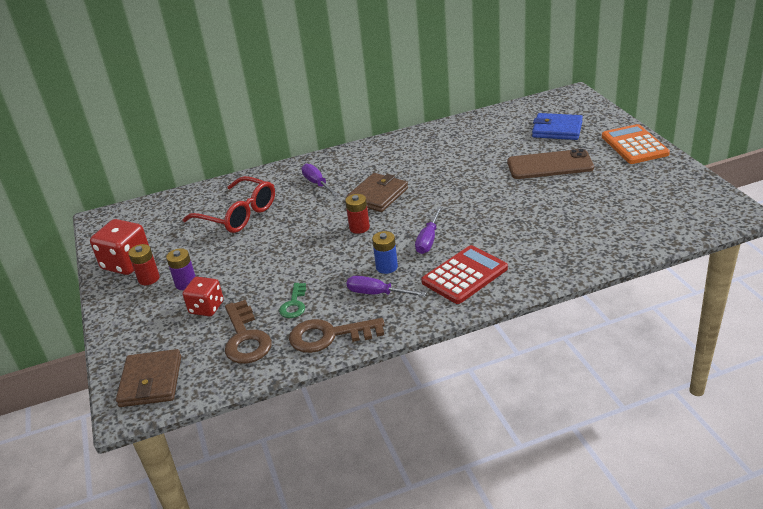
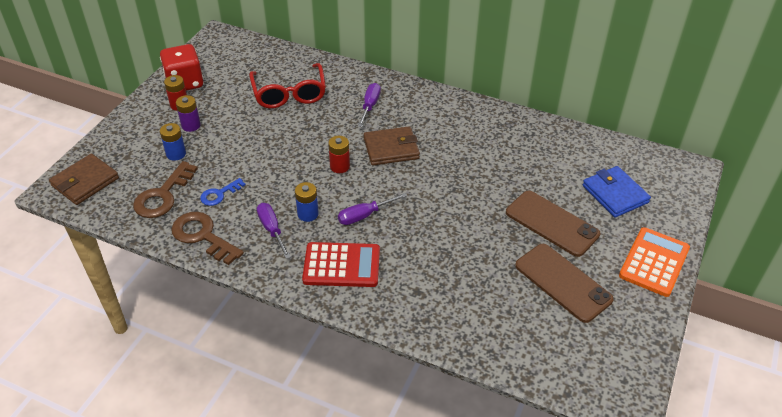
camera: 40 degrees right, 10 degrees up
red dice [183,277,224,316] -> blue battery [160,123,186,161]
green key [279,283,306,318] -> blue key [200,178,245,206]
none -> brown phone [515,244,614,323]

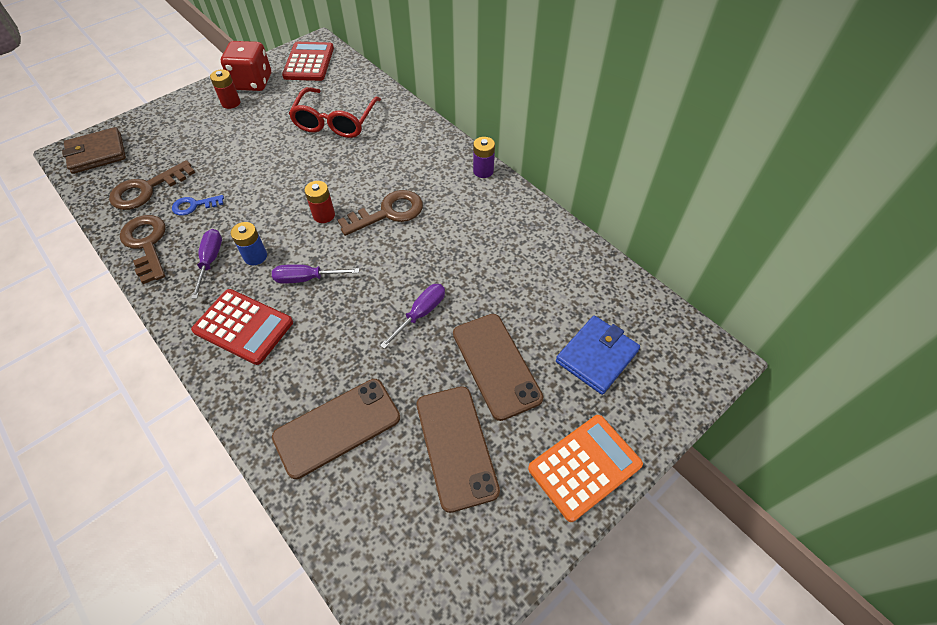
camera: 25 degrees right, 10 degrees up
blue battery [160,123,186,161] -> none
purple battery [176,95,201,132] -> purple battery moved to [473,137,495,178]
purple screwdriver [358,83,381,127] -> purple screwdriver moved to [380,284,445,349]
brown wallet [364,126,420,165] -> brown key [338,190,423,236]
blue wallet [583,166,651,218] -> blue wallet turned 45 degrees clockwise [556,316,640,395]
none -> brown phone [272,379,400,479]
none -> red calculator [282,42,334,81]

